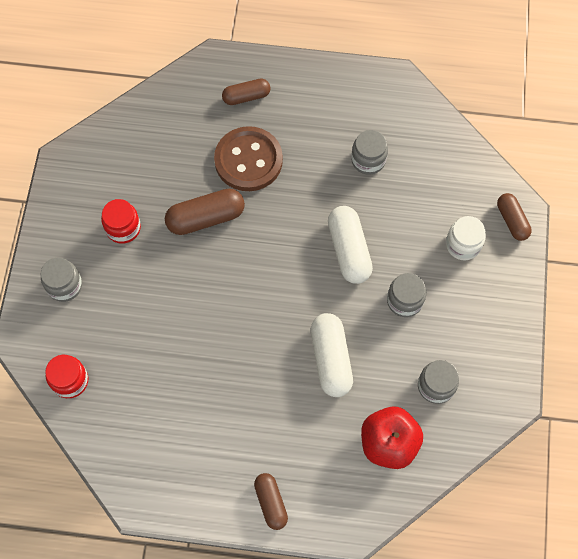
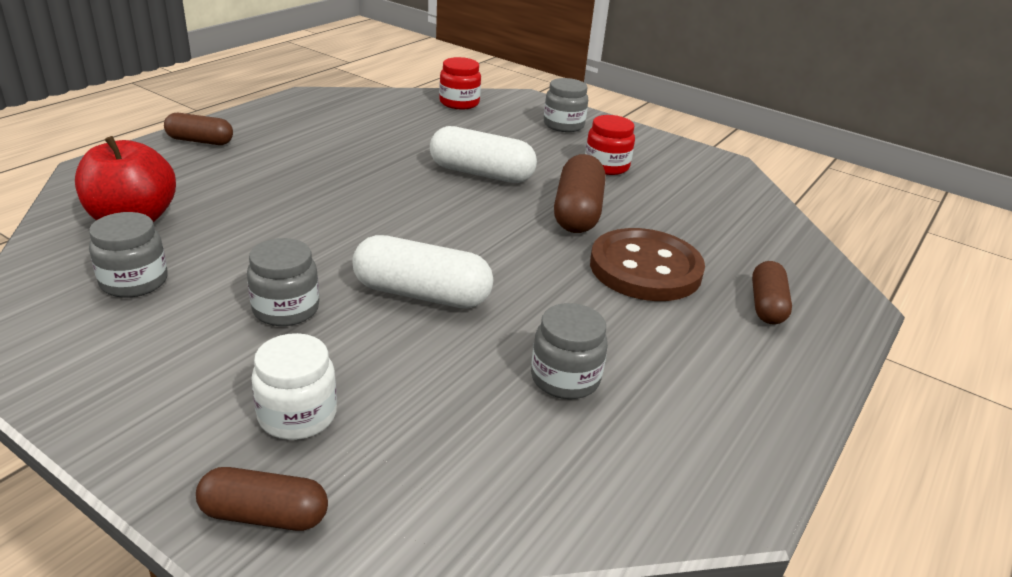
camera: 115 degrees right, 35 degrees down
white capsule [311,313,353,397] -> white capsule moved to [430,126,537,183]

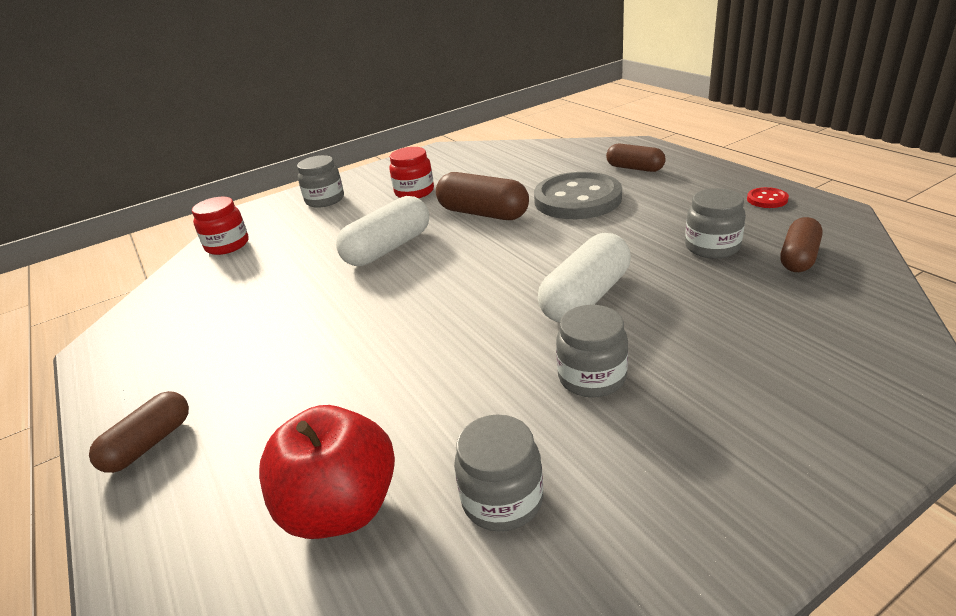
camera: 60 degrees left, 0 degrees up
brown capsule [196,467,328,531] -> brown capsule moved to [780,217,823,272]
white jar [251,333,337,440] -> none
brown button [590,228,705,301] -> grey button [534,172,622,219]
none -> red button [747,187,789,208]

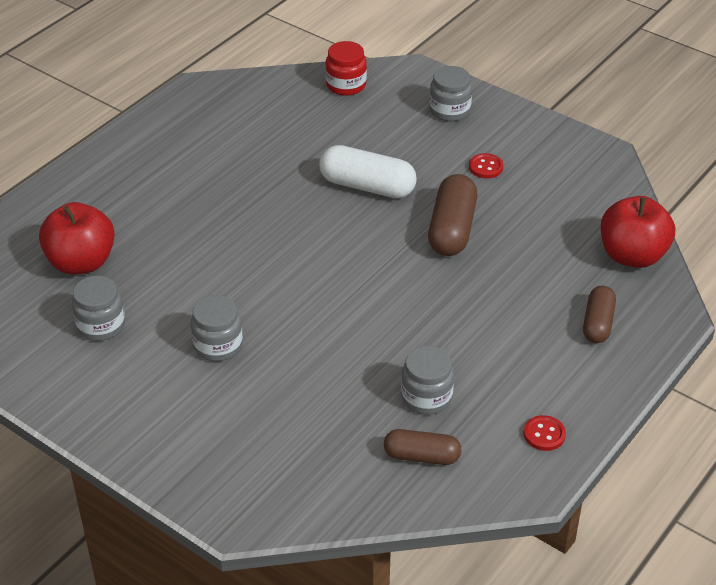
camera: 65 degrees right, 10 degrees up
brown capsule [89,391,189,473] -> none
red jar [389,147,434,198] -> red button [469,153,503,178]
grey button [534,172,622,219] -> none
white capsule [538,233,631,323] -> none
none -> red apple [601,196,675,268]

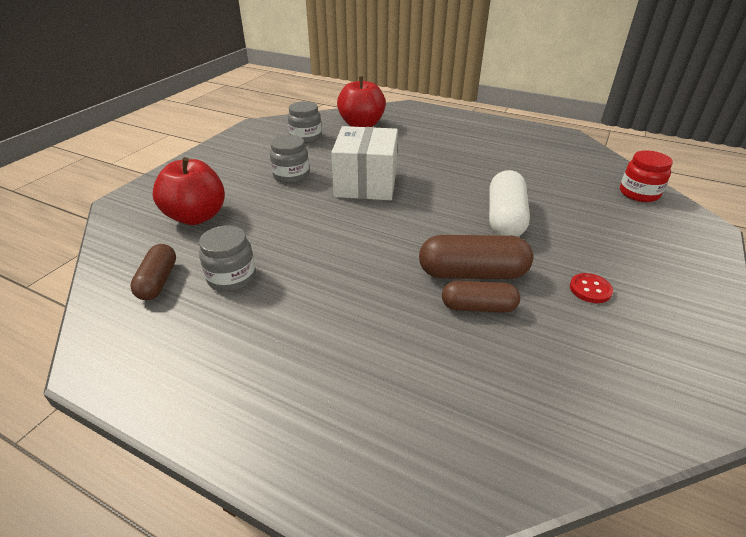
camera: 80 degrees right, 5 degrees down
grey jar [429,66,472,121] -> none
red button [524,415,566,451] -> none
brown capsule [583,286,616,343] -> brown capsule moved to [442,281,520,313]
red apple [601,196,675,268] -> red apple moved to [153,157,225,225]
none -> white box [331,126,398,200]

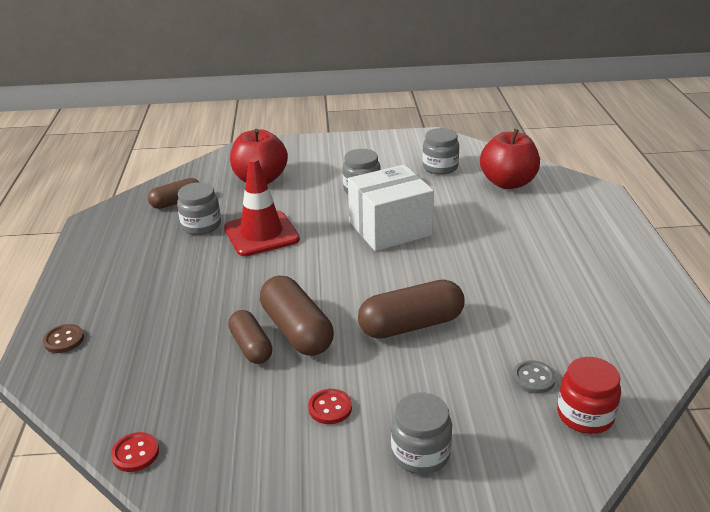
camera: 60 degrees right, 5 degrees down
white capsule [489,170,530,237] -> brown capsule [358,280,464,339]
none -> brown button [43,324,84,353]
none -> red button [111,432,159,472]
none -> red traffic cone [224,158,300,256]
none -> grey jar [391,393,452,474]
none -> grey button [512,360,556,394]

